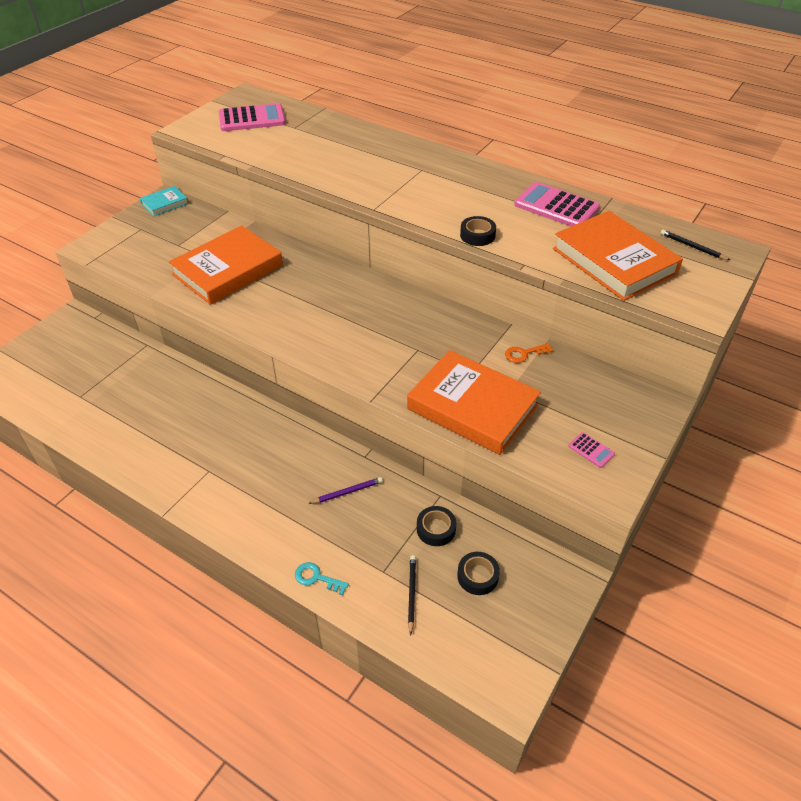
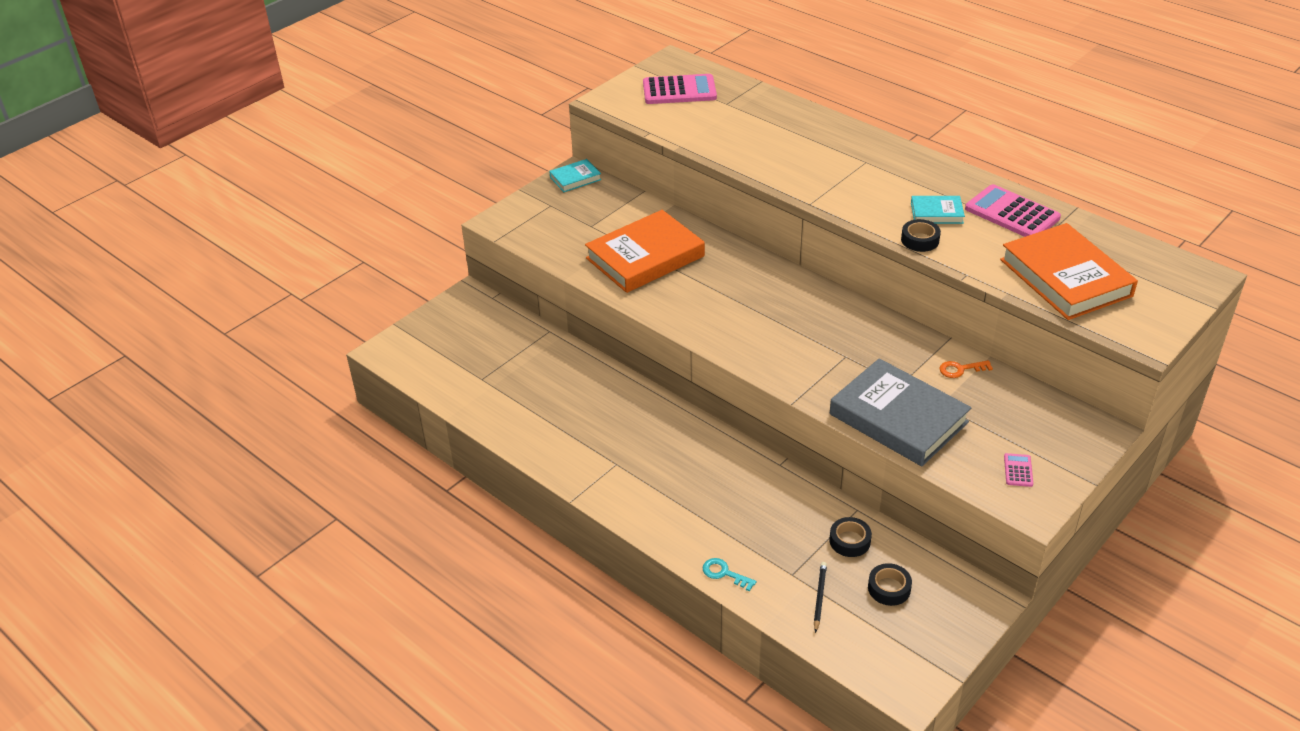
camera: 10 degrees right, 5 degrees down
purple pencil [308,477,383,504] -> none
orange book [407,350,541,455] -> grey book [830,358,972,466]
pink calculator [568,432,615,468] -> pink calculator turned 135 degrees counterclockwise [1004,453,1033,487]
black pencil [661,229,730,260] -> none
none -> turquoise book [911,196,965,224]

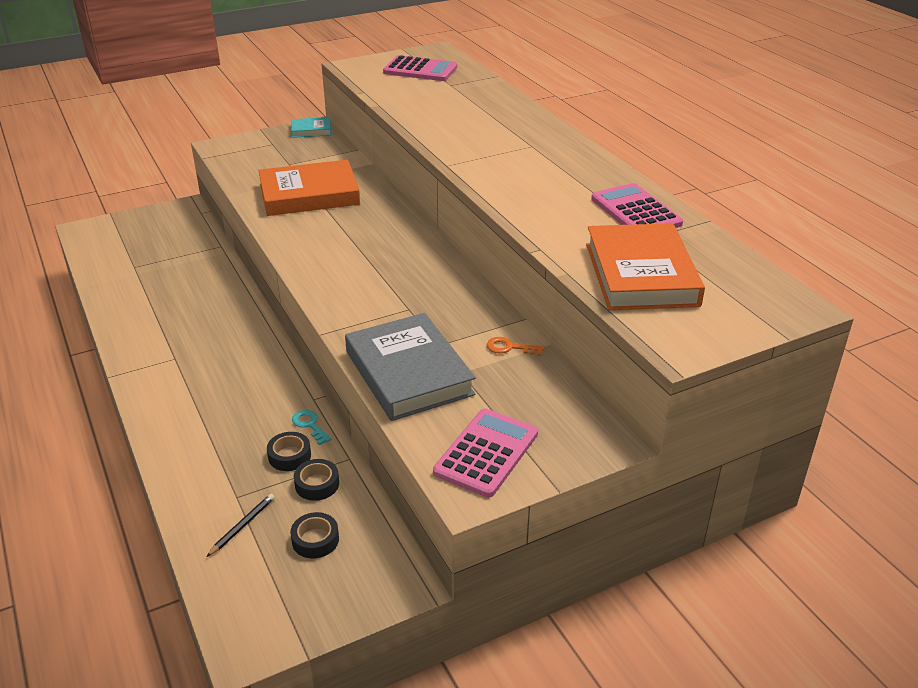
camera: 20 degrees right, 5 degrees down
turquoise key [703,558,756,591] -> turquoise key moved to [292,410,331,445]
black tape [901,219,941,252] -> black tape moved to [267,432,311,471]
turquoise book [911,196,965,224] -> none
pink calculator [1004,453,1033,487] -> pink calculator [433,408,538,498], size x2.24

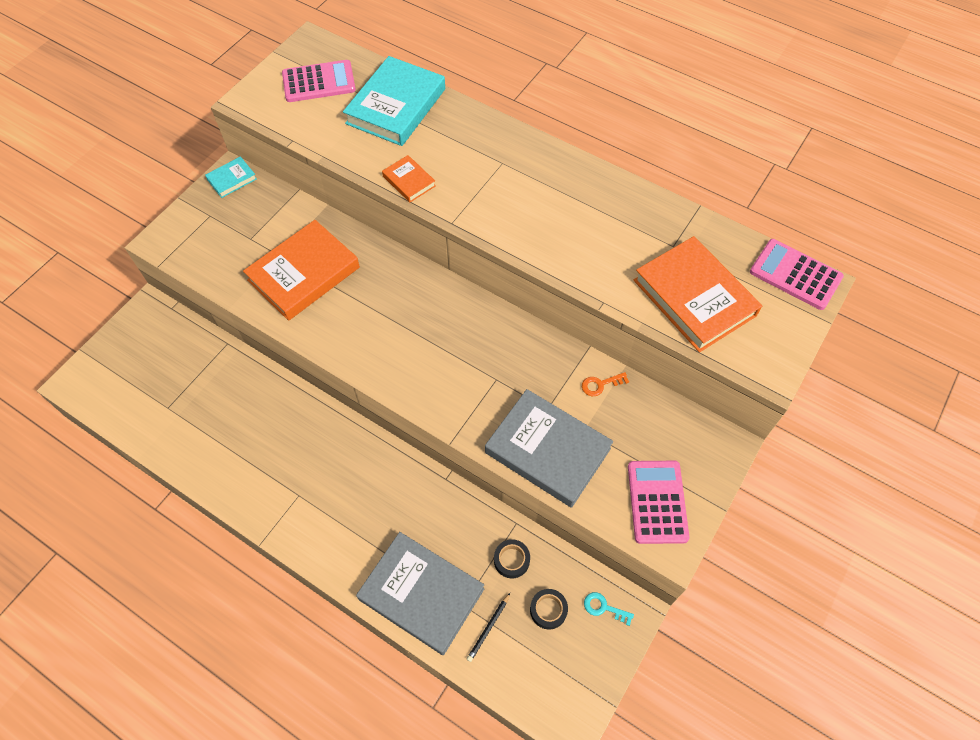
camera: 30 degrees left, 25 degrees up
black pencil [206,494,275,557] -> black pencil turned 150 degrees counterclockwise [467,593,510,662]
black tape [267,432,311,471] -> none
turquoise key [292,410,331,445] -> turquoise key moved to [584,592,634,626]
pink calculator [591,183,683,228] -> pink calculator moved to [750,239,844,310]
none -> turquoise book [343,56,445,146]
none -> grey book [356,532,484,655]
none -> orange book [382,155,436,202]

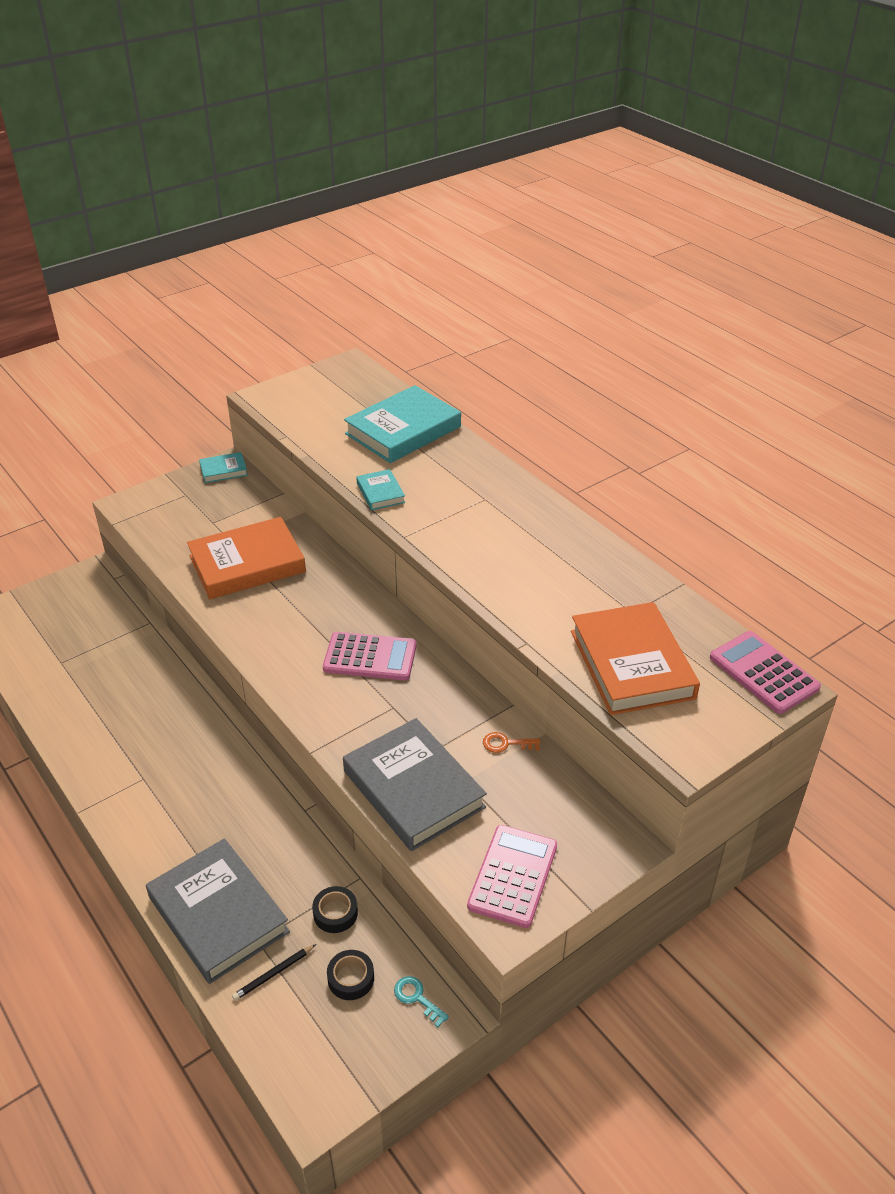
camera: 20 degrees right, 20 degrees down
pink calculator [282,60,356,102] -> pink calculator moved to [323,632,417,680]
orange book [382,155,436,202] -> turquoise book [356,469,405,510]

